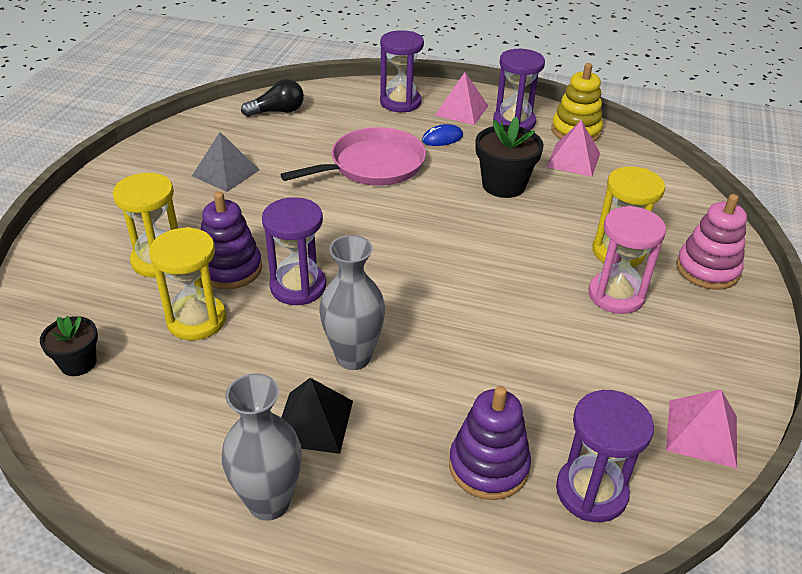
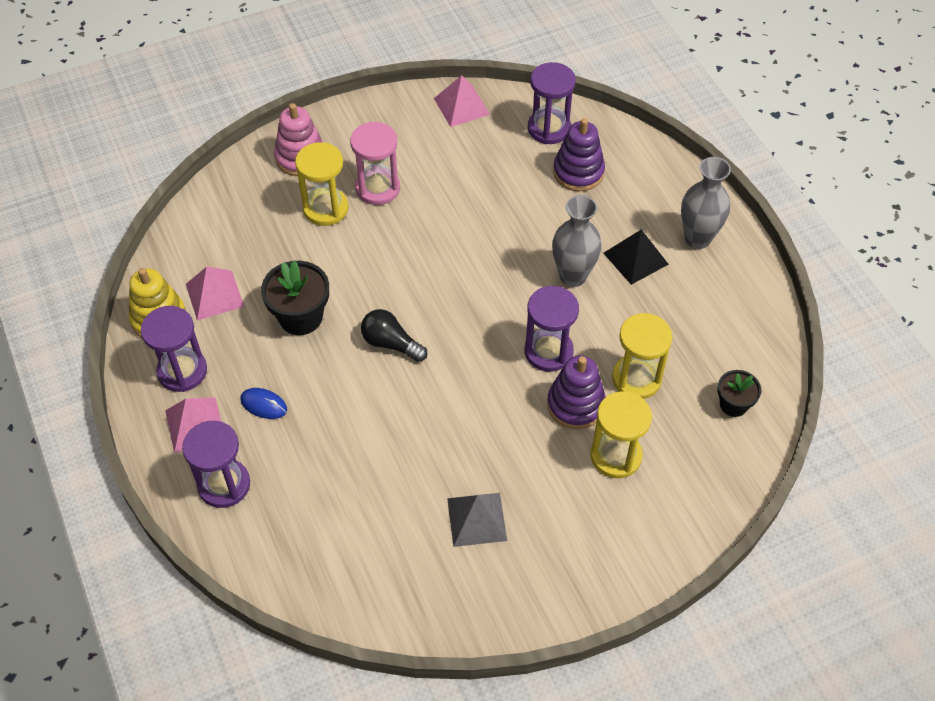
camera: 130 degrees left, 15 degrees up
black light bulb [241,79,304,117] -> black light bulb moved to [361,309,428,362]
pink pan [280,127,426,186] -> none

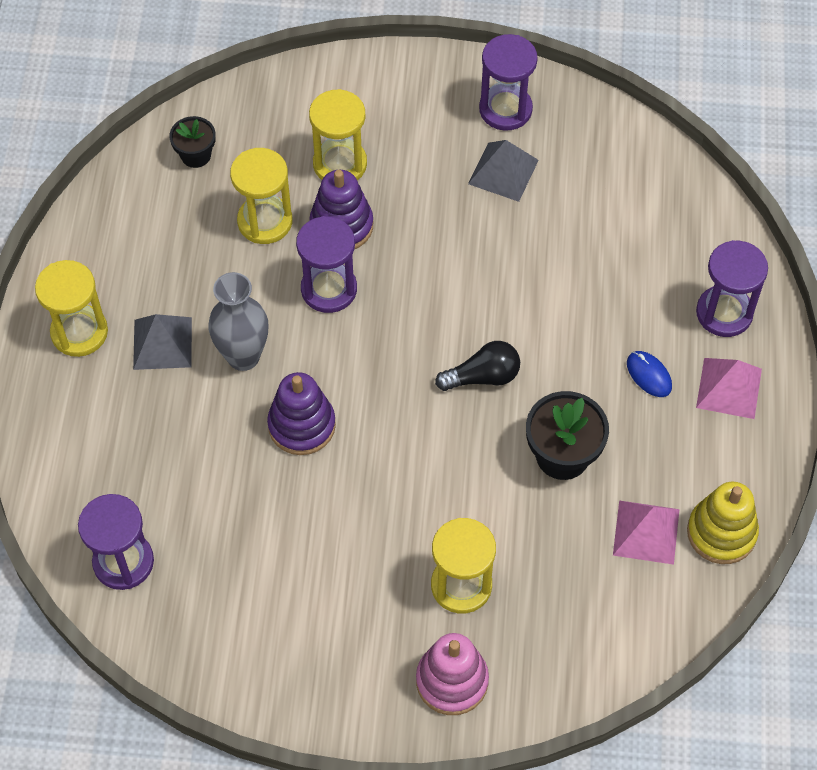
camera: 150 degrees left, 5 degrees up
purple hourglass [141,306,207,392] -> purple hourglass moved to [479,34,538,131]
pink hourglass [350,122,400,205] -> none
black light bulb [361,309,428,362] -> black light bulb turned 75 degrees counterclockwise [435,341,520,391]
pink pyramid [434,75,490,127] -> none
purple stacking toy [553,118,605,191] -> purple stacking toy moved to [267,372,336,455]
black pyramid [603,229,669,285] -> grey pyramid [133,314,192,370]
grey vase [681,157,731,249] -> yellow hourglass [35,260,108,357]

